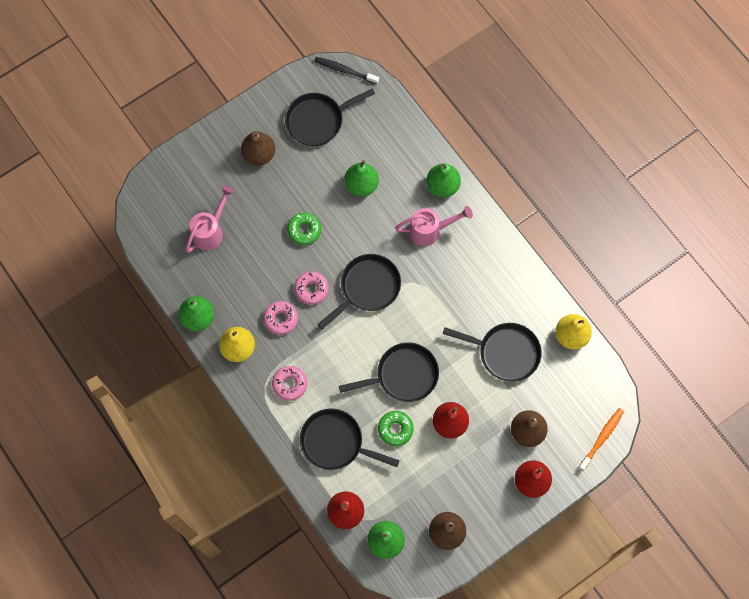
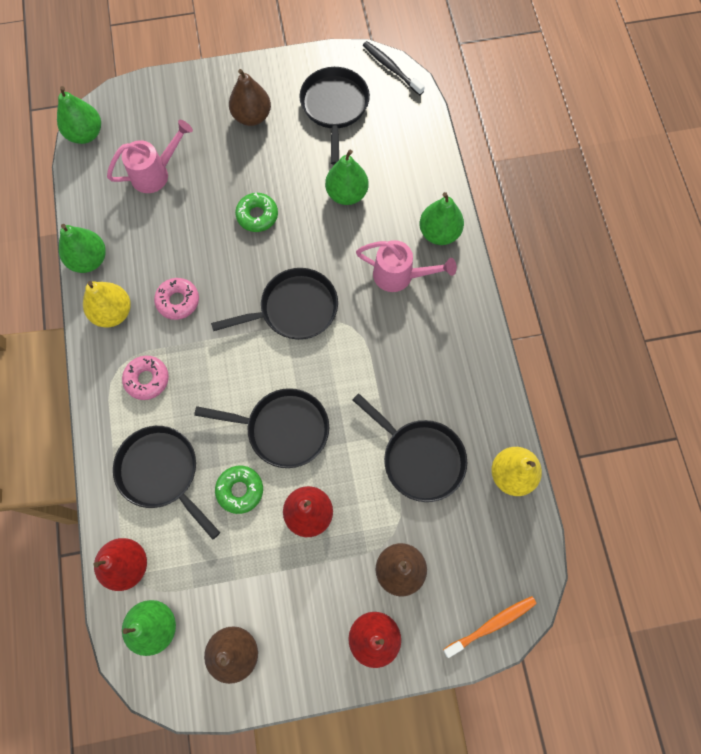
camera: 25 degrees right, 0 degrees up
black pan [285,89,375,146] -> black pan turned 90 degrees clockwise [299,67,370,165]
pink donut [294,271,329,305] -> none
none -> green pear [57,86,101,144]

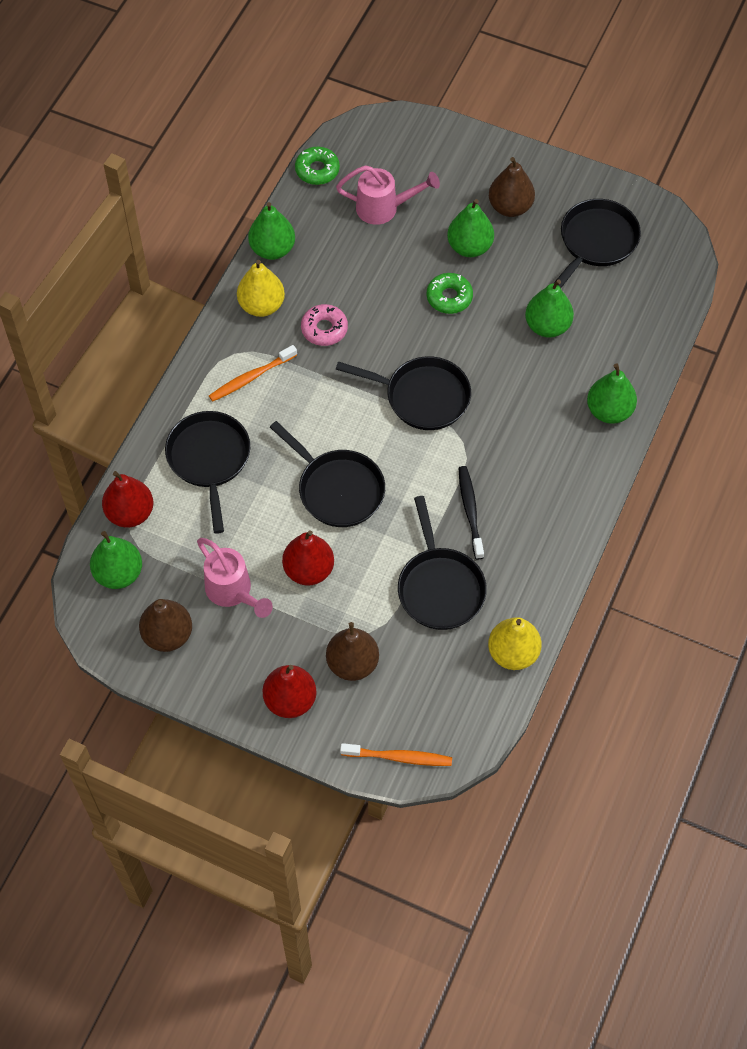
camera: 35 degrees right, 10 degrees down
green pear [57,86,101,144] -> green pear moved to [447,199,494,257]
pink donut [122,356,169,400] -> orange toothbrush [209,345,297,402]
green donut [215,466,263,514] -> green donut moved to [295,147,340,185]
pink watering can [356,240,457,292] -> pink watering can moved to [197,538,273,618]
black toothbrush [363,41,425,95] -> black toothbrush moved to [458,466,484,560]

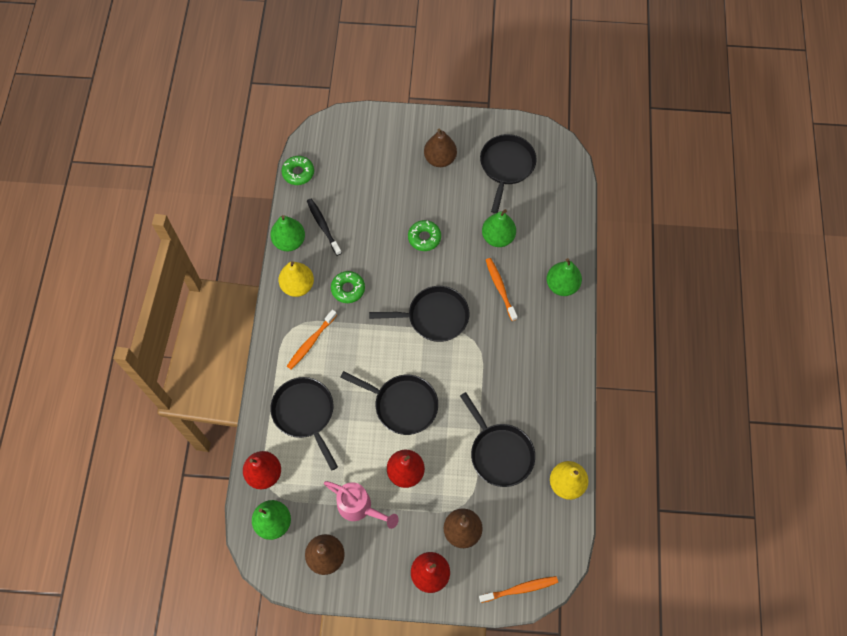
camera: 20 degrees left, 5 degrees up
pink donut [301,304,348,346] -> green donut [331,271,365,303]
pink watering can [336,165,440,225] -> none
green pear [447,199,494,257] -> none
black toothbrush [458,466,484,560] -> black toothbrush moved to [307,199,342,256]
none -> orange toothbrush [486,258,518,321]

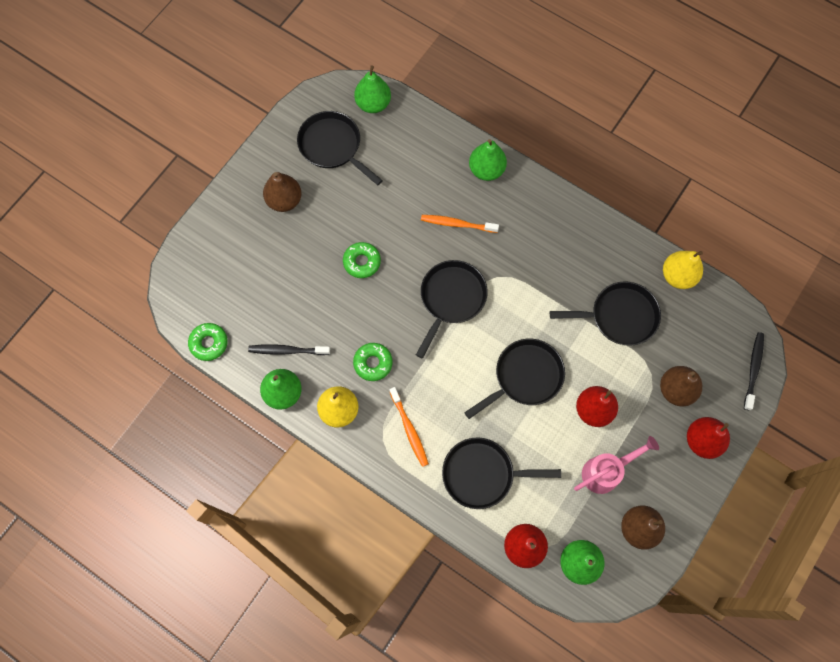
camera: 60 degrees left, 5 degrees up
orange toothbrush [479,576,558,603] -> black toothbrush [744,332,764,411]
green pear [482,209,516,247] -> green pear moved to [354,65,391,113]

